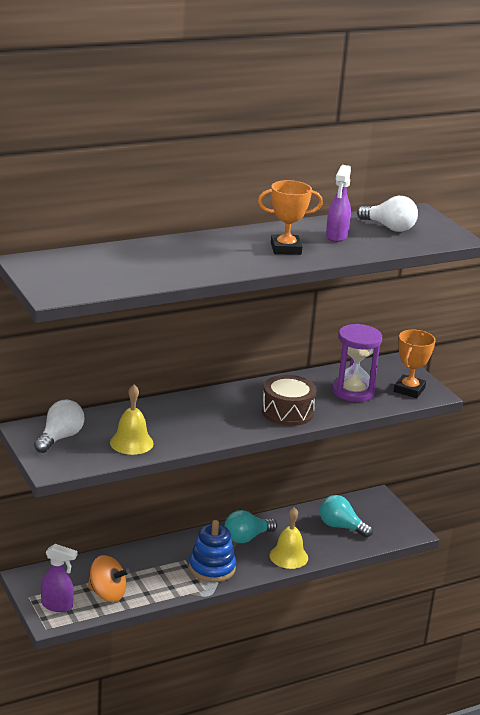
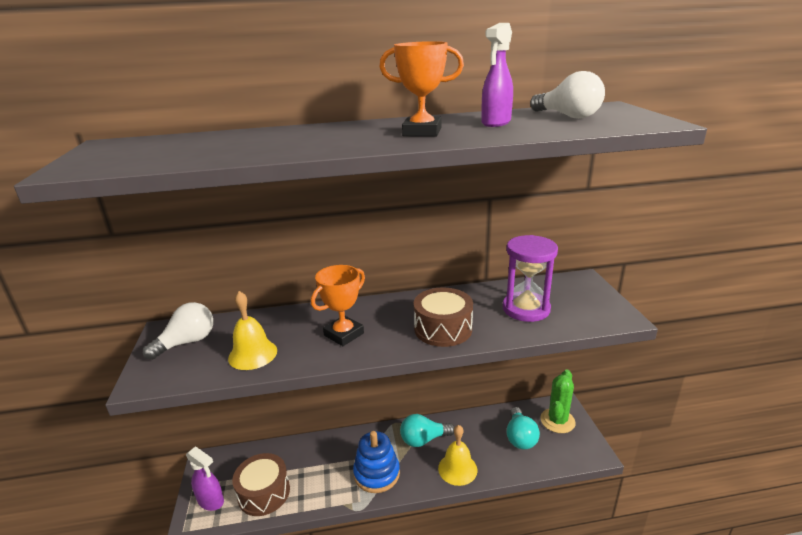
camera: 20 degrees right, 0 degrees up
orange spinning top [88,555,130,602] -> brown drum [232,453,290,516]
turquoise light bulb [320,495,373,537] -> turquoise light bulb turned 135 degrees counterclockwise [506,407,540,449]
orange trophy [394,330,435,398] -> orange trophy moved to [311,265,365,346]
none -> green cactus [540,369,576,433]

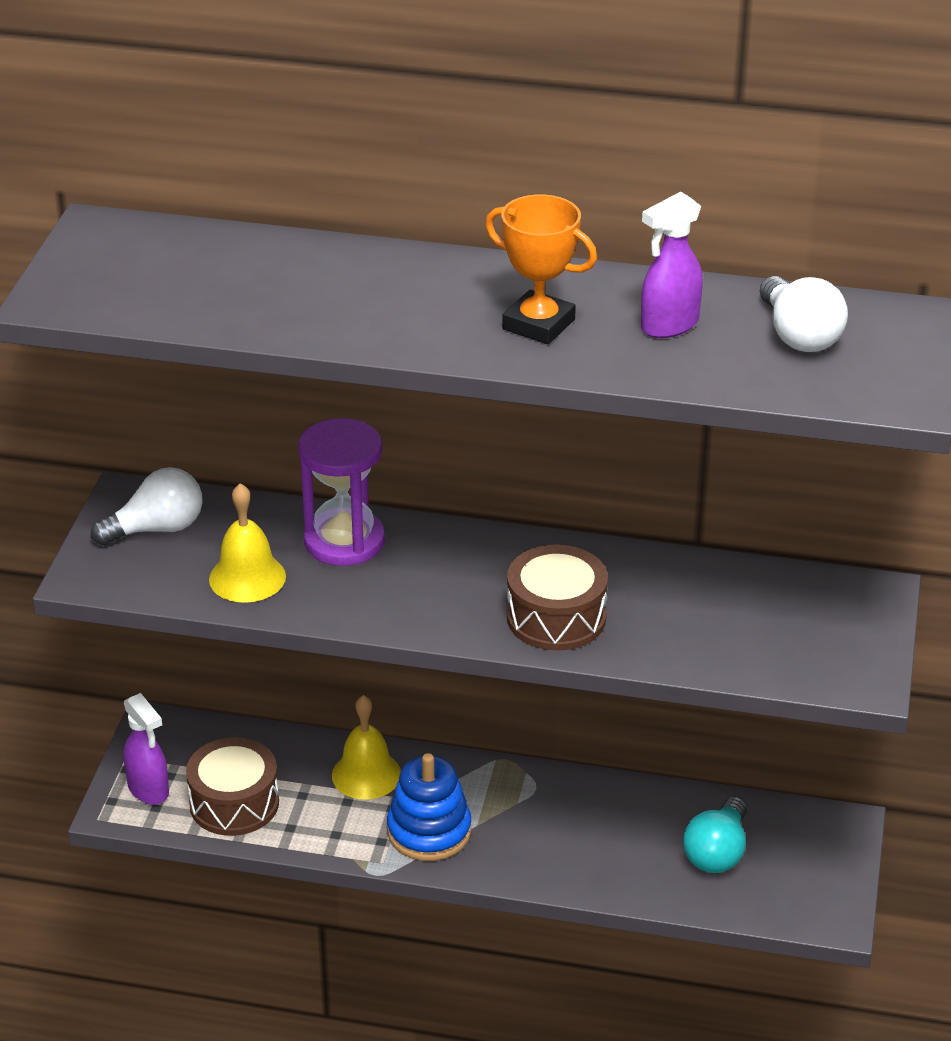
camera: 20 degrees right, 10 degrees up
orange trophy [311,265,365,346] -> none
turquoise light bulb [400,414,455,447] -> none
yellow bell [438,425,477,486] -> yellow bell moved to [332,695,401,800]
purple hourglass [503,235,558,322] -> purple hourglass moved to [298,418,385,566]
green cactus [540,369,576,433] -> none

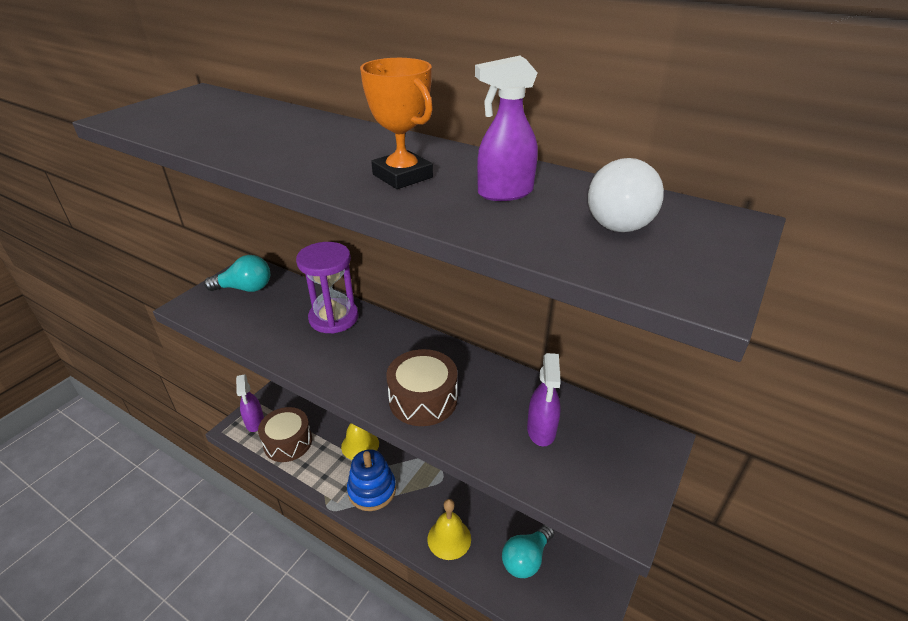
camera: 20 degrees right, 0 degrees up
white light bulb [91,467,203,546] -> turquoise light bulb [204,255,270,292]
yellow bell [209,483,286,603] -> yellow bell moved to [428,499,471,560]
none -> purple spray bottle [527,353,561,446]

